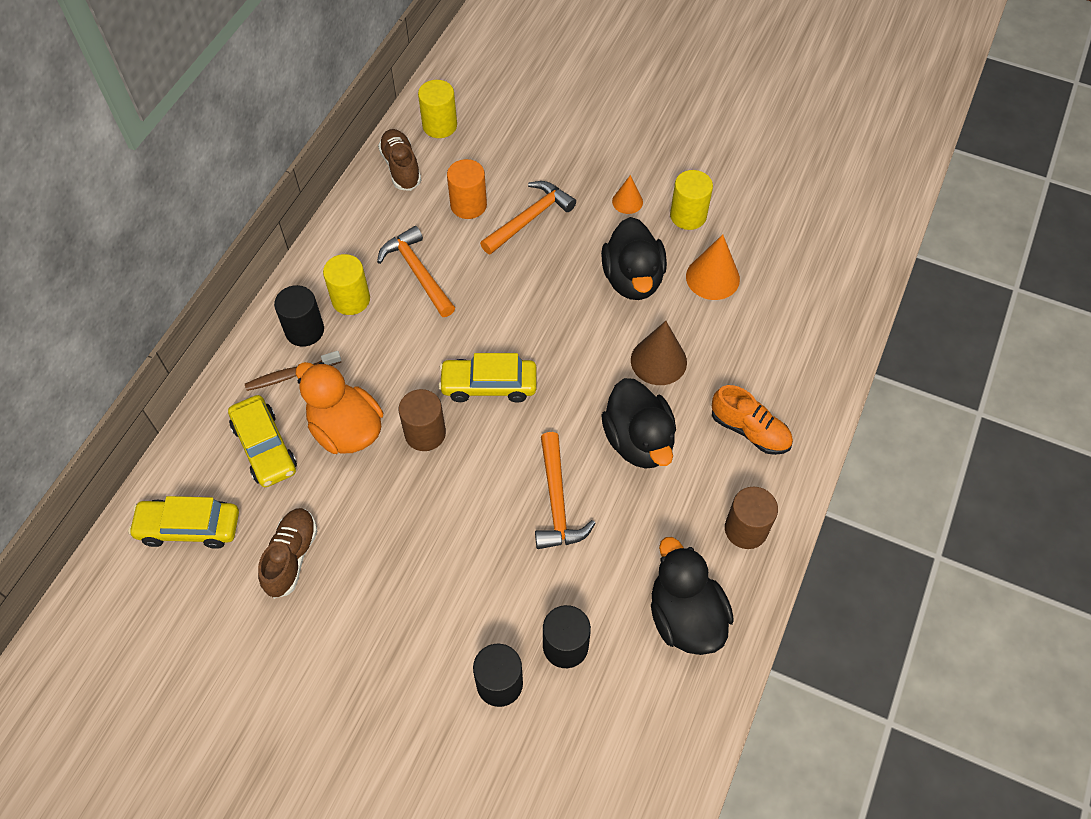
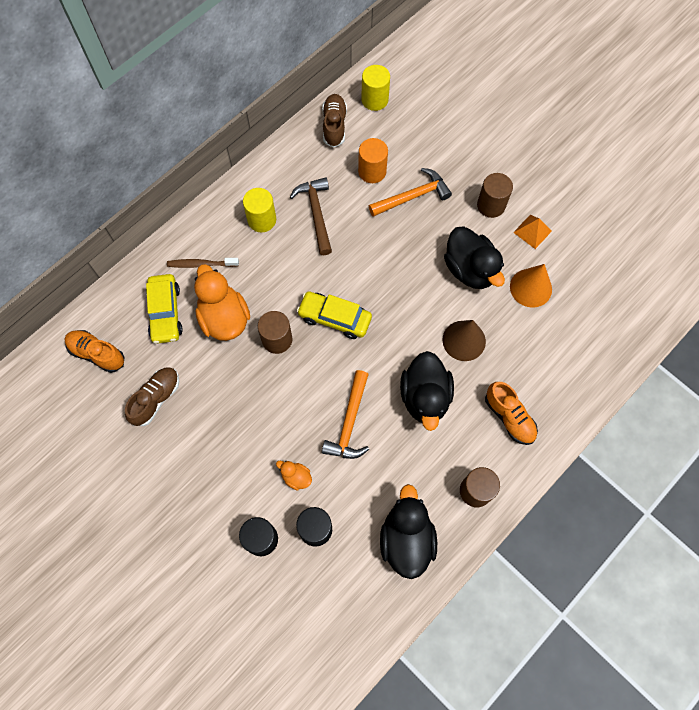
camera: 20 degrees right, 10 degrees up
yellow car [128,496,239,549] -> orange shoe [65,330,124,373]
black cylinder [274,285,324,347] -> none
orange hammer [377,226,455,317] -> brown hammer [290,177,332,255]
black duck [601,217,667,300] -> black duck turned 45 degrees counterclockwise [444,226,505,289]
orange cone [612,175,643,214] -> brown cylinder [477,173,513,218]
yellow cylinder [670,170,713,230] -> orange pyramid [513,215,552,249]
none -> orange duck [276,461,312,491]

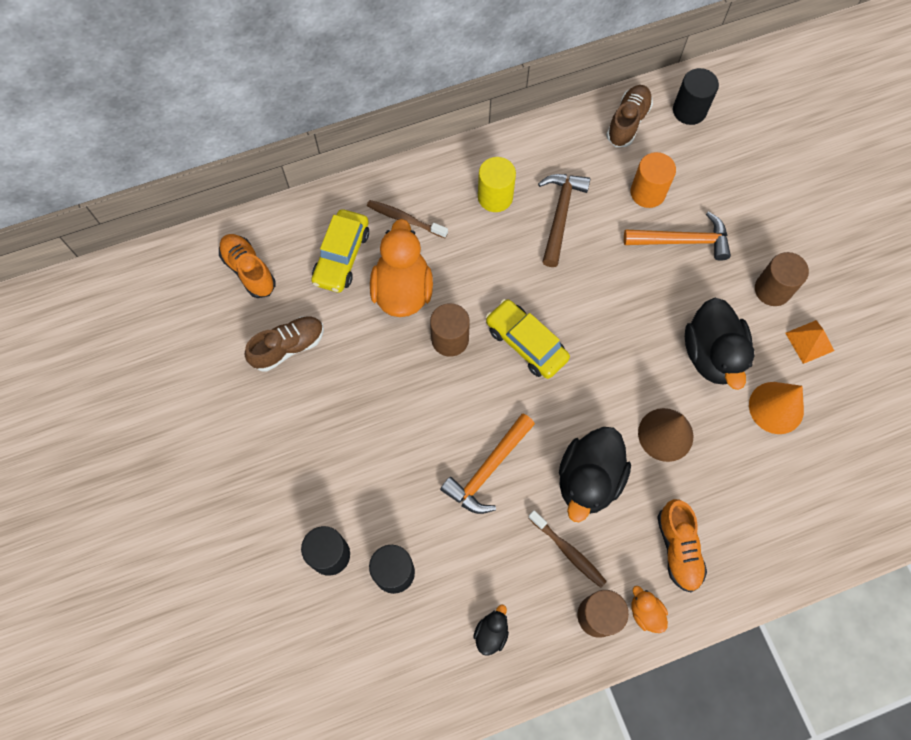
camera: 25 degrees right, 0 degrees up
orange duck [276,461,312,491] -> orange duck moved to [631,586,668,633]
yellow cylinder [361,65,390,111] -> black cylinder [673,68,719,125]
black duck [380,484,437,579] -> black duck [473,605,509,656], size x0.47
none -> brown toothbrush [528,510,607,588]

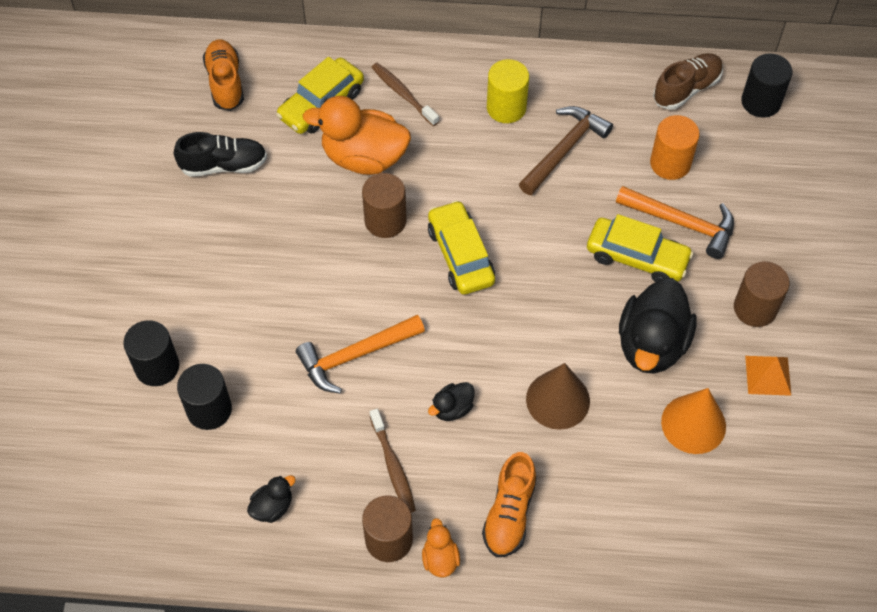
camera: 25 degrees right, 10 degrees down
brown shoe [244,316,324,372] -> black shoe [174,132,267,177]
orange duck [370,219,433,317] -> orange duck turned 105 degrees counterclockwise [303,96,411,175]
black duck [559,427,631,522] -> black duck [428,382,474,421], size x0.47
none -> yellow car [587,214,693,282]

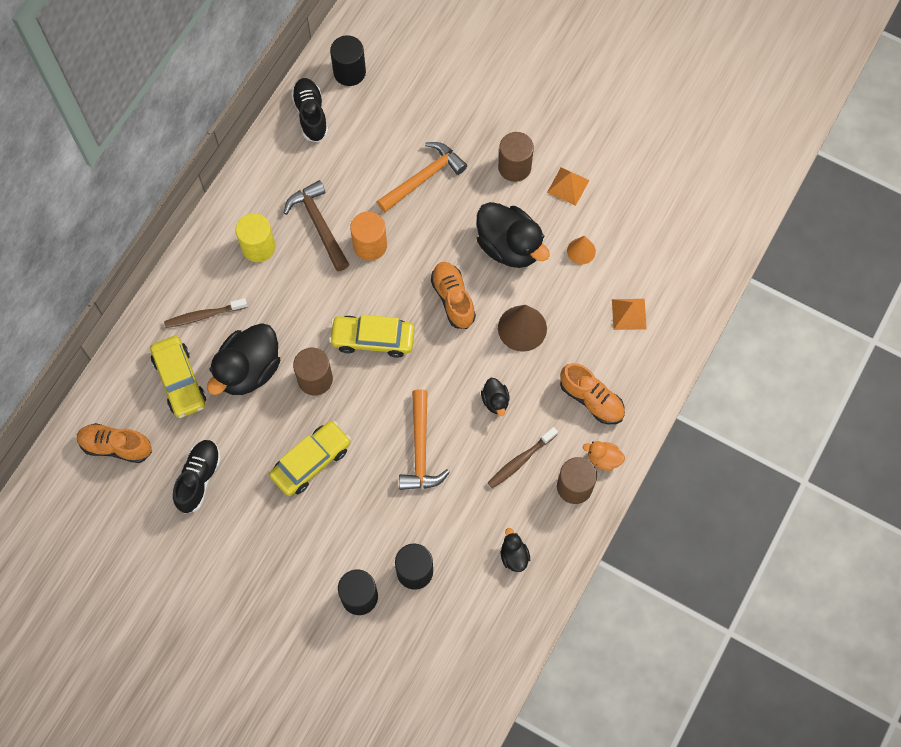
camera: 65 degrees left, 10 degrees up
orange duck [303,96,411,175] -> black duck [207,323,280,395]
brown toothbrush [370,409,416,513] -> brown toothbrush turned 135 degrees clockwise [488,427,558,489]
yellow car [587,214,693,282] -> yellow car moved to [269,421,351,496]
orange cylinder [650,115,700,180] -> orange cylinder moved to [350,211,387,261]
brown shoe [653,53,723,110] -> black shoe [291,78,328,142]
orange cone [661,388,726,454] -> orange cone [567,236,596,265], size x0.60
none -> orange shoe [431,262,476,329]
none -> orange pyramid [612,299,647,330]

